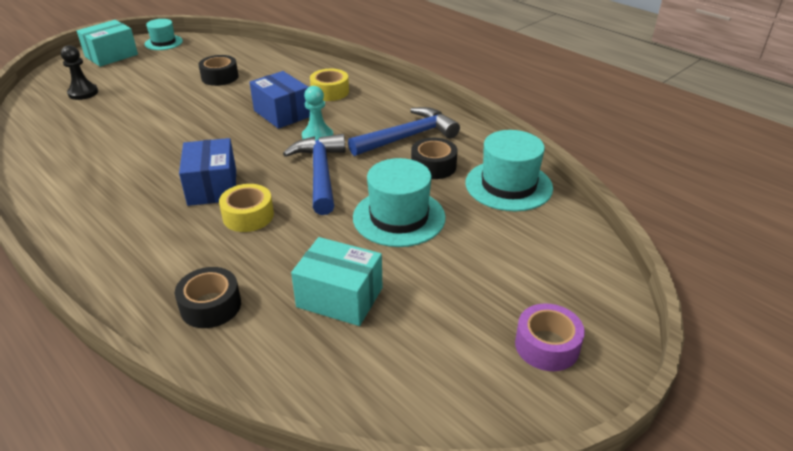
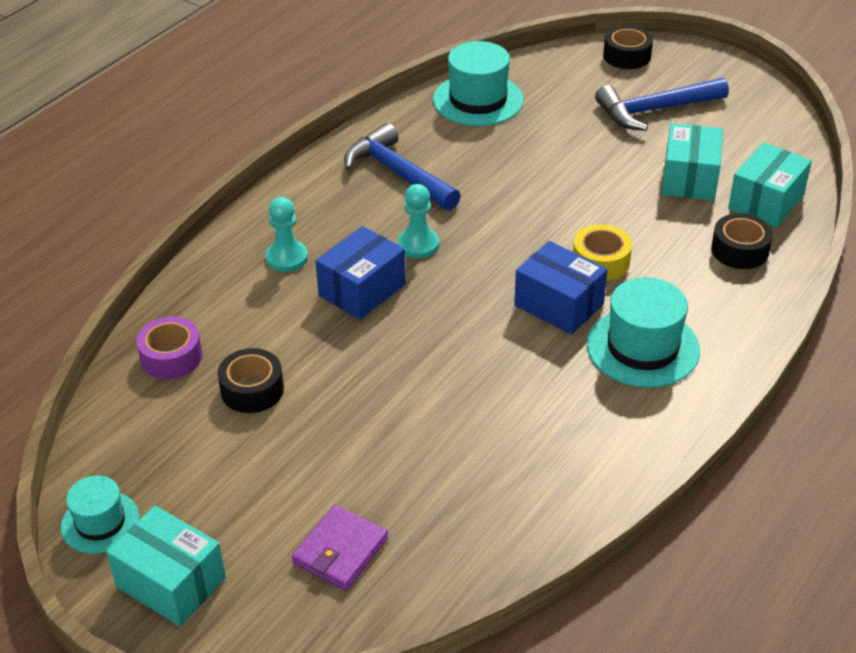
camera: 100 degrees left, 5 degrees up
black pawn [61,45,98,100] -> purple wallet [291,505,388,591]
blue box [179,138,236,206] -> blue box turned 60 degrees clockwise [514,241,608,335]
blue hammer [283,134,346,215] -> blue hammer moved to [595,77,729,131]
yellow tape [310,69,349,101] -> turquoise pawn [265,197,308,272]
turquoise hat [353,158,446,247] -> turquoise hat moved to [587,277,700,388]
black tape [411,138,457,179] -> black tape moved to [603,25,653,69]
purple tape [515,303,585,371] -> purple tape moved to [136,317,202,379]
none -> turquoise box [728,143,812,228]

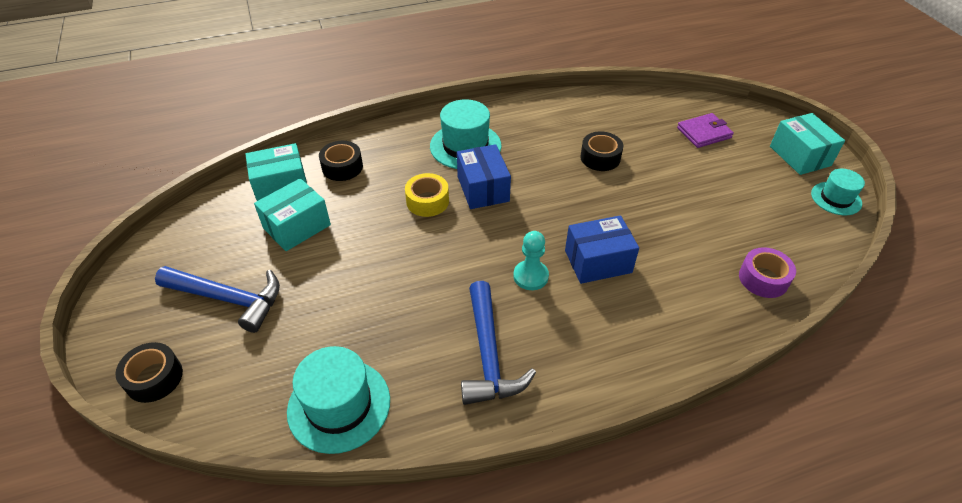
camera: 145 degrees left, 5 degrees up
black tape [218,348,284,413] -> black tape moved to [580,132,623,171]
turquoise pawn [265,197,308,272] -> none

